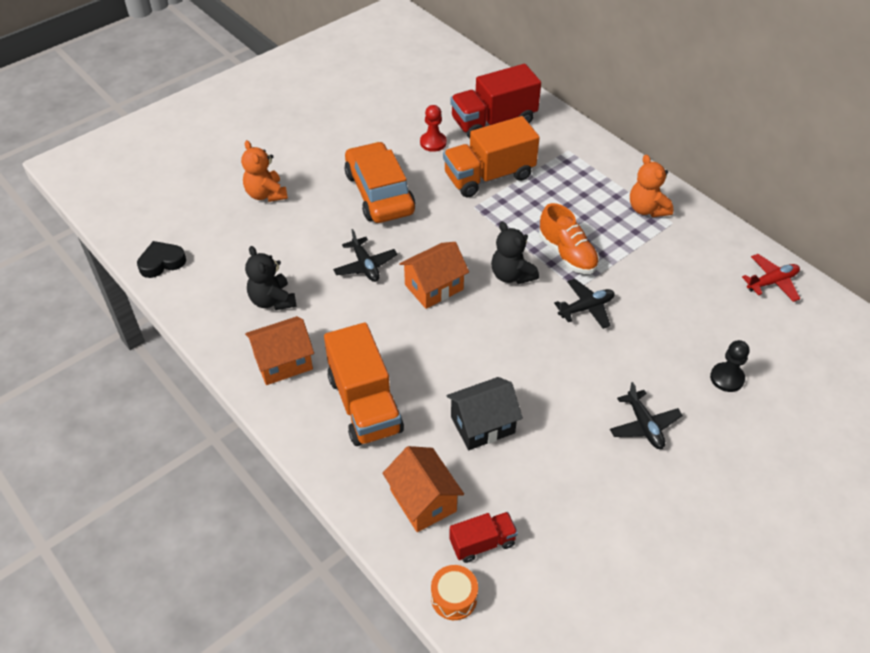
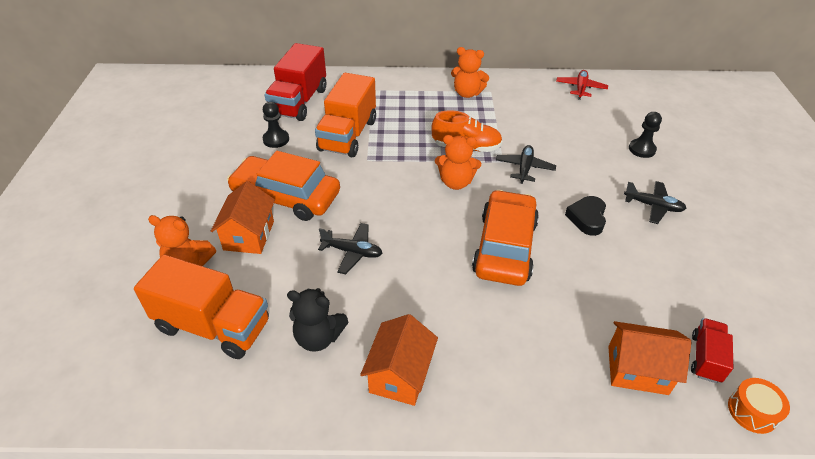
camera: 50 degrees left, 5 degrees down
black heart [137,241,186,278] -> black heart moved to [565,196,606,236]
orange truck [324,322,404,446] -> orange truck moved to [134,255,269,359]
orange house [399,242,469,309] -> orange house moved to [211,181,275,254]
red pawn [420,105,447,152] -> black pawn [263,102,289,148]
black house [446,377,523,450] -> none
black teddy bear [491,222,539,284] -> orange teddy bear [435,135,481,190]
none -> orange car [472,190,539,286]

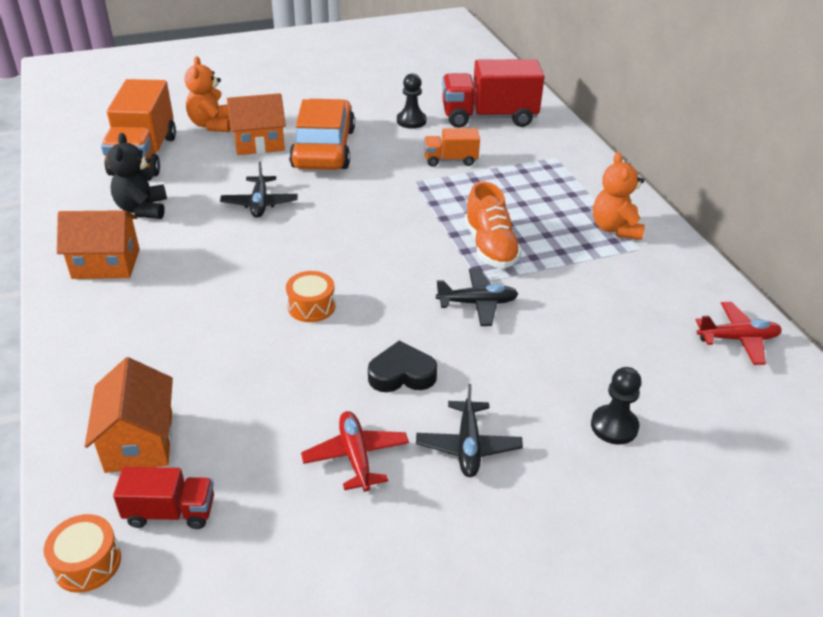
camera: 70 degrees right, 5 degrees down
orange truck [315,73,376,157] -> orange truck [424,128,480,167], size x0.52
orange teddy bear [435,135,481,190] -> none
orange car [472,190,539,286] -> orange drum [286,271,335,322]
none -> red plane [301,411,409,492]

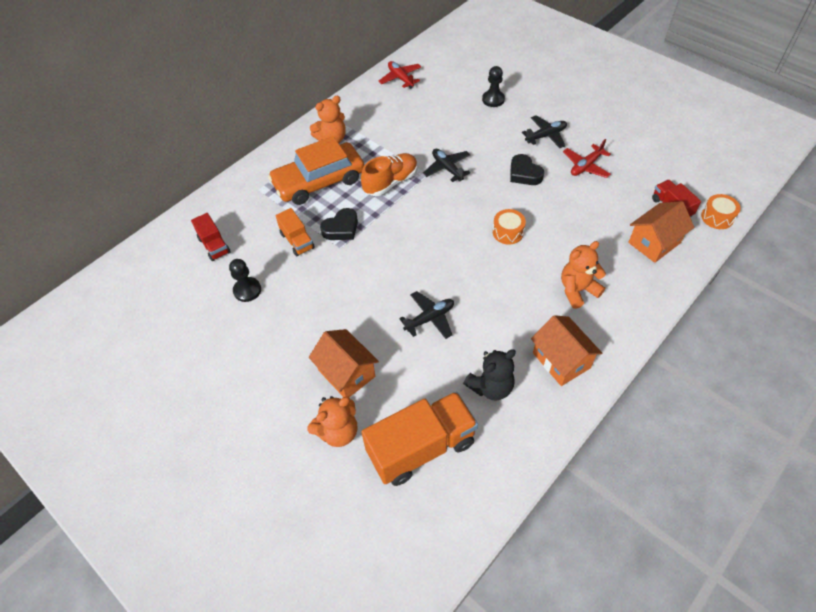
camera: 115 degrees left, 15 degrees up
orange car [289,99,355,170] -> orange car moved to [268,136,364,205]
red truck [442,59,544,128] -> red truck [191,213,231,261], size x0.52
none -> black heart [320,208,358,240]
none -> orange teddy bear [561,241,606,309]

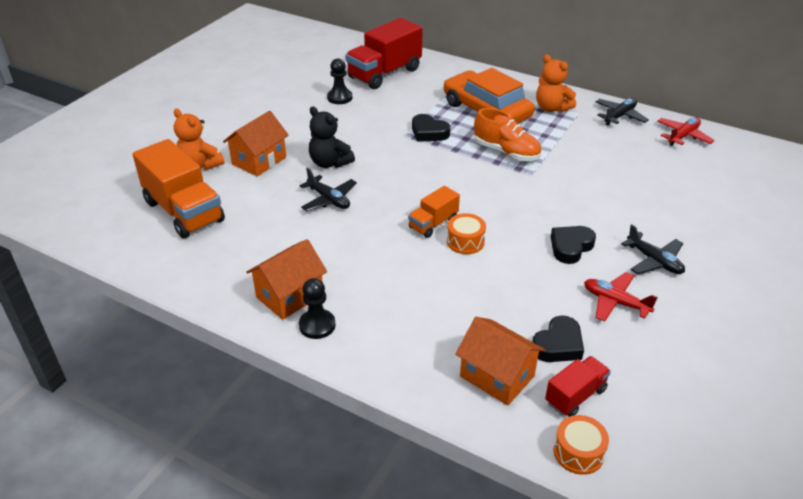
camera: 75 degrees right, 15 degrees down
red truck [191,213,231,261] -> red truck [345,18,423,89], size x1.91
orange truck [275,208,315,256] -> orange truck moved to [408,186,460,238]
black plane [423,149,470,182] -> black plane moved to [595,98,649,125]
black teddy bear [463,349,516,401] -> black teddy bear moved to [309,106,355,168]
black pawn [482,66,505,107] -> black pawn moved to [299,278,336,339]
orange teddy bear [561,241,606,309] -> none
none -> black heart [532,315,584,362]

